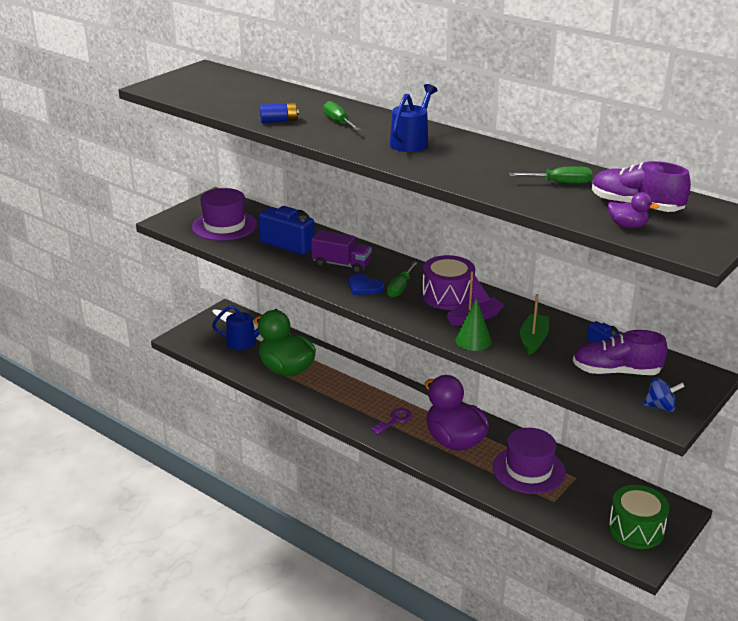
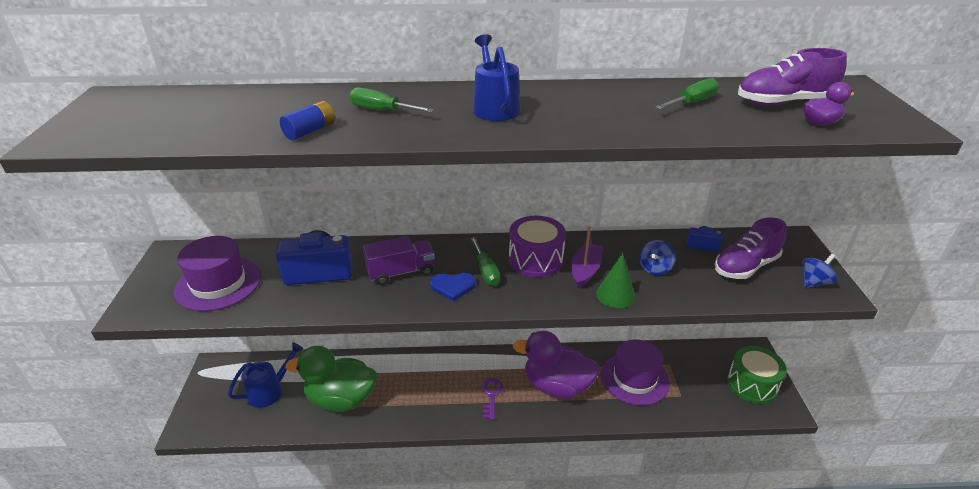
camera: 40 degrees left, 5 degrees up
green boat [520,294,549,355] -> blue spinning top [639,240,675,275]

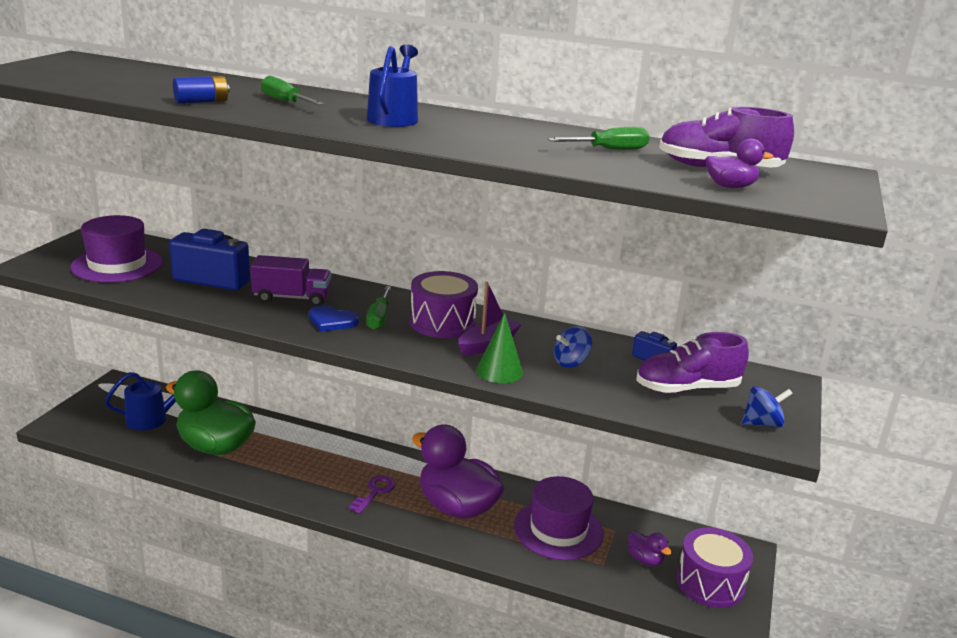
camera: 20 degrees right, 10 degrees down
green drum [727,346,787,404] -> purple drum [676,527,753,608]
none -> purple duck [628,531,672,566]

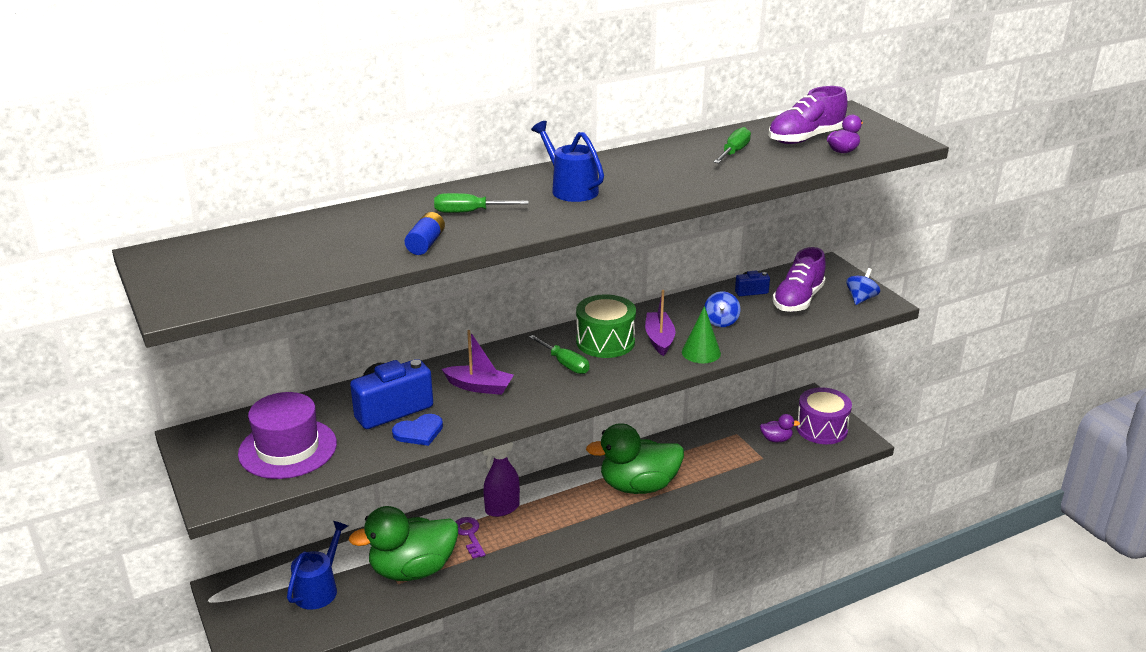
camera: 45 degrees left, 5 degrees up
purple truck [251,255,332,306] -> purple boat [442,330,514,395]
blue heart [309,305,359,332] -> blue heart moved to [392,414,443,446]
purple key [349,475,395,514] -> purple key moved to [455,517,485,559]
purple drum [410,271,478,338] -> green drum [576,294,636,358]
purple duck [412,424,505,519] -> green duck [586,423,684,494]
purple hat [514,476,604,560] -> none
none -> purple spray bottle [481,442,520,517]

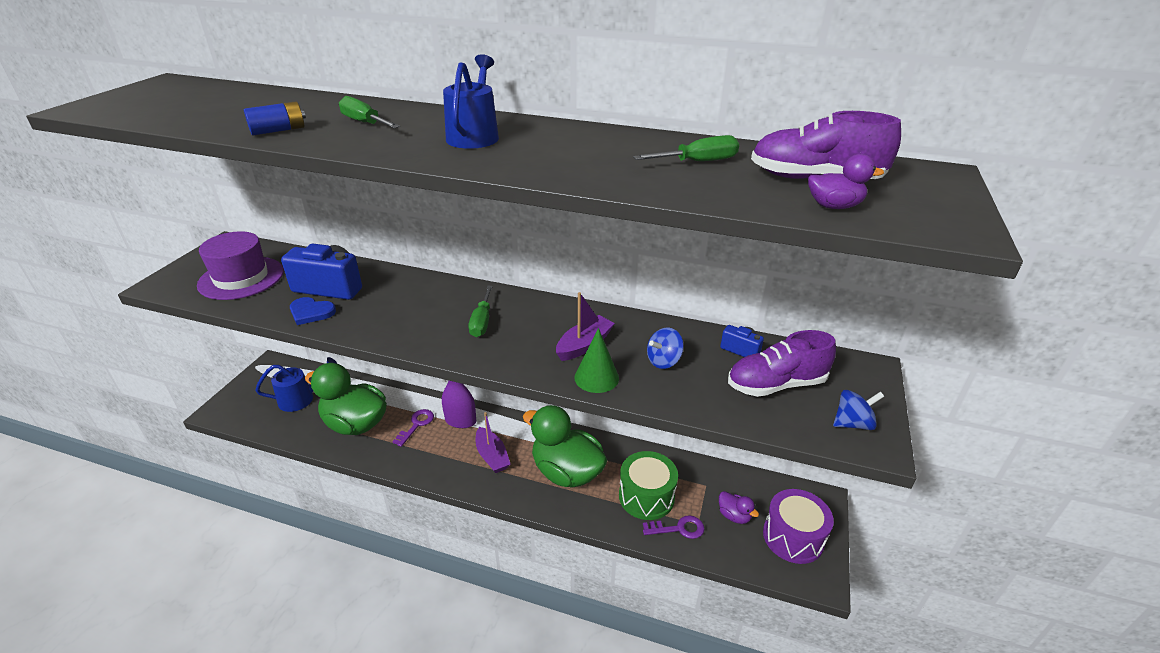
camera: 45 degrees right, 5 degrees up
purple boat [442,330,514,395] -> purple boat moved to [476,412,510,473]
green drum [576,294,636,358] -> green drum moved to [619,451,678,520]
none -> purple key [643,515,704,539]

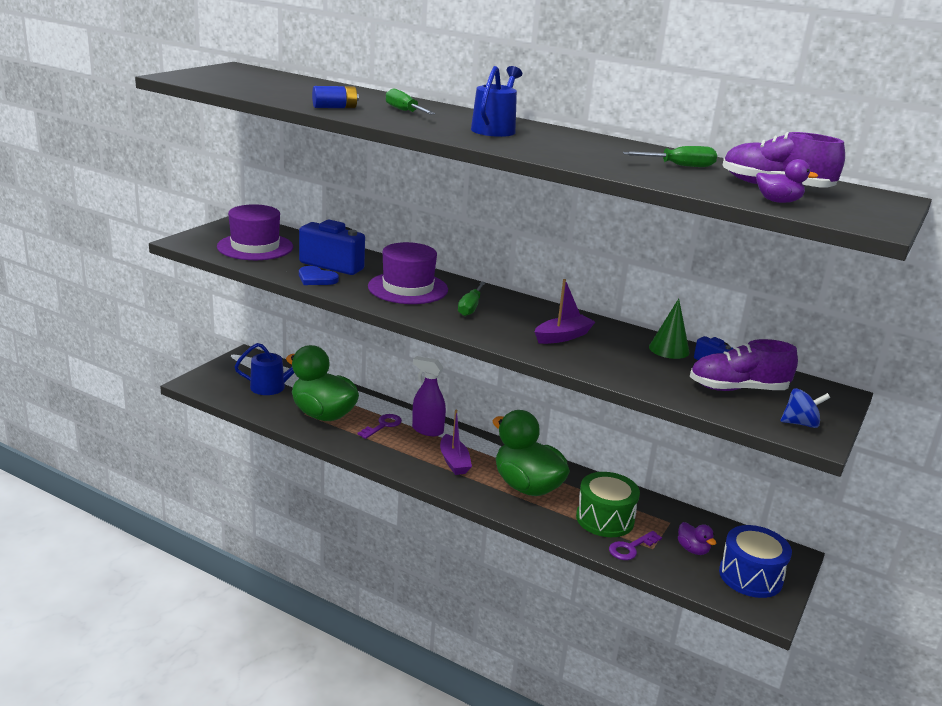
camera: 10 degrees right, 10 degrees down
green cone [574,328,619,393] -> green cone moved to [649,299,690,359]
purple key [643,515,704,539] -> purple key turned 135 degrees clockwise [609,531,662,560]
blue spinning top [647,328,684,369] -> none
purple drum [763,489,834,564] -> blue drum [719,525,792,598]
none -> purple hat [368,242,448,304]

